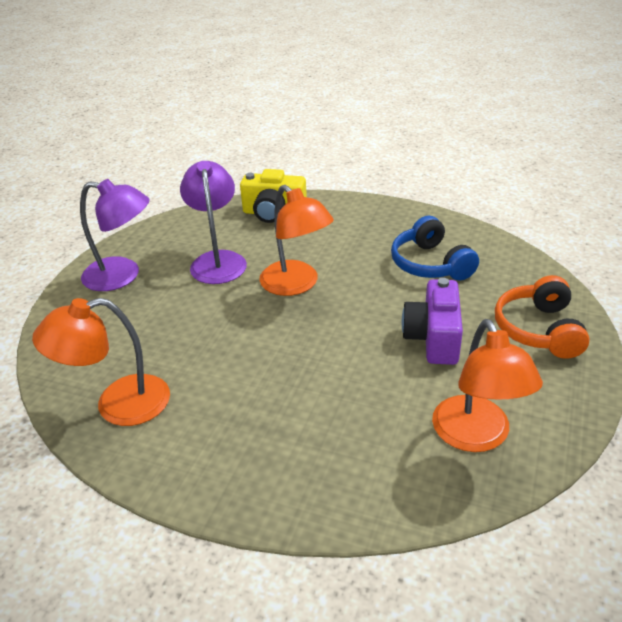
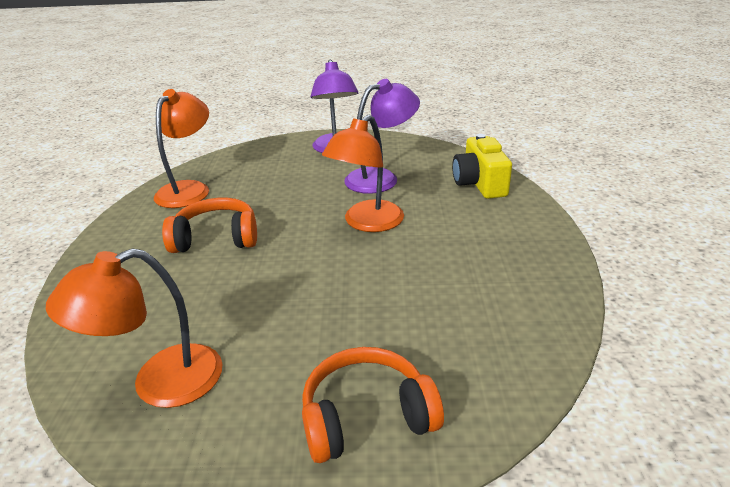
camera: 70 degrees right, 5 degrees down
orange lamp [32,298,170,426] -> orange lamp turned 60 degrees clockwise [154,89,209,208]
blue headphones [391,216,479,281] -> none
purple camera [402,278,463,365] -> none
none -> orange headphones [162,198,257,253]

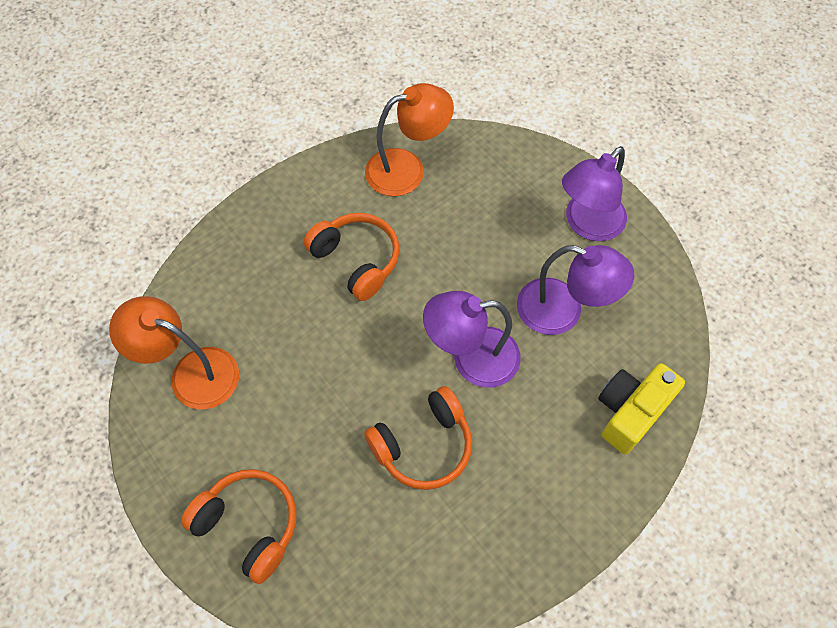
camera: 50 degrees right, 30 degrees up
orange lamp [322,115,404,232] -> purple lamp [423,291,521,388]
none -> orange headphones [364,386,472,490]

